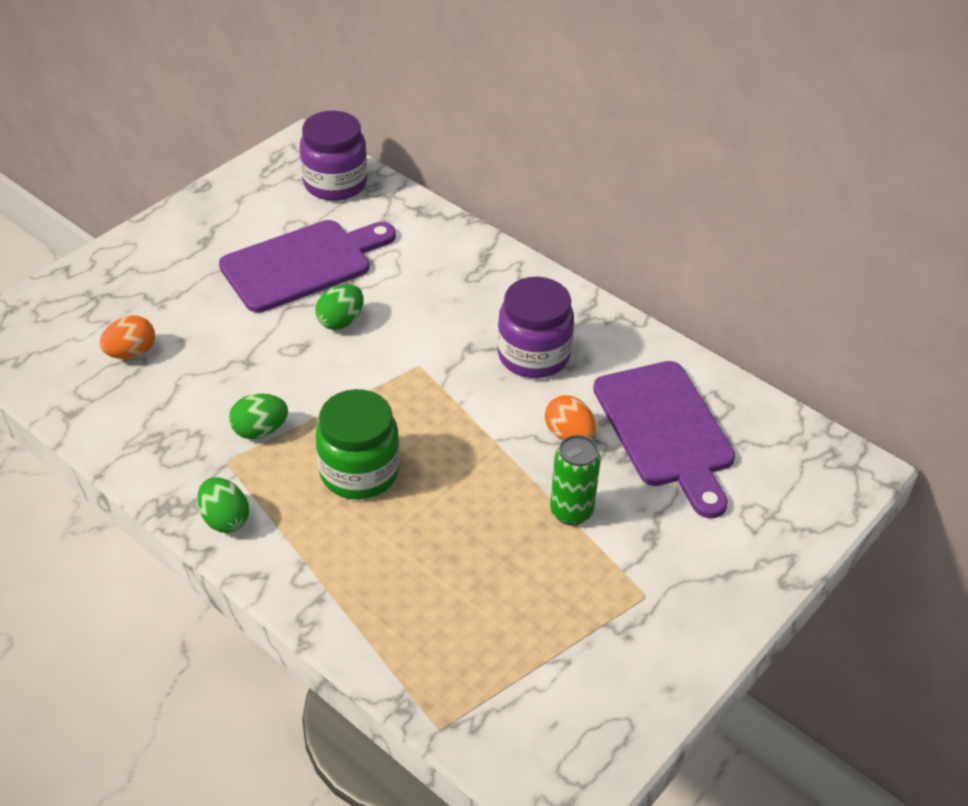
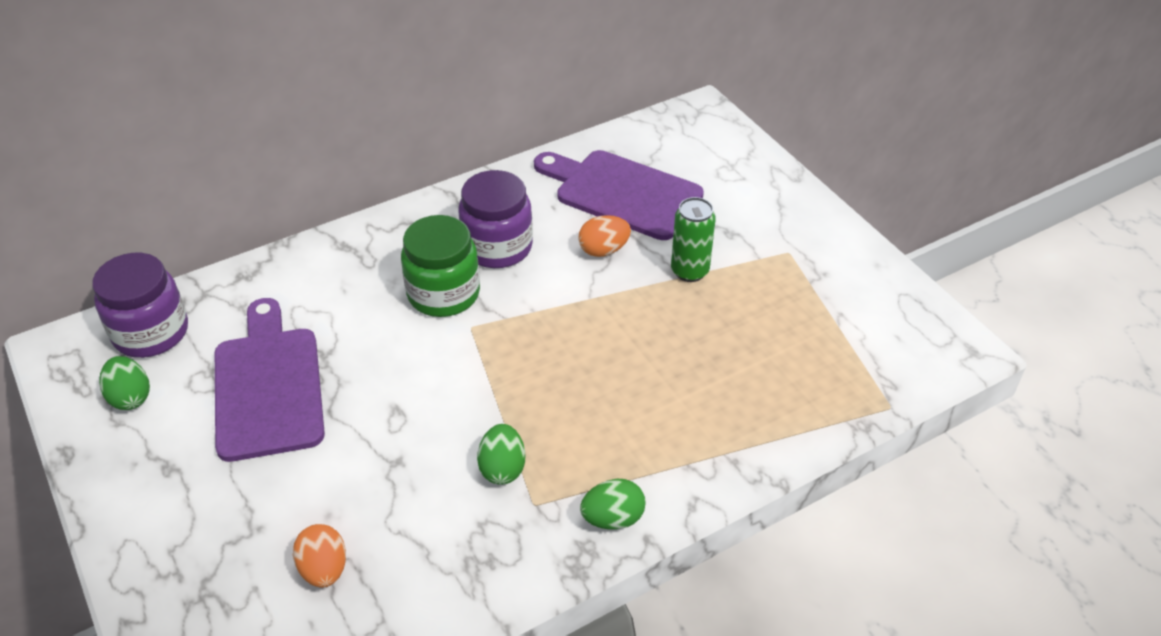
camera: 70 degrees left, 0 degrees up
green jar [315,389,400,499] -> green jar moved to [401,215,480,317]
green egg [316,284,363,330] -> green egg moved to [99,356,150,410]
purple cutting board [593,361,735,518] -> purple cutting board turned 150 degrees counterclockwise [534,150,704,240]

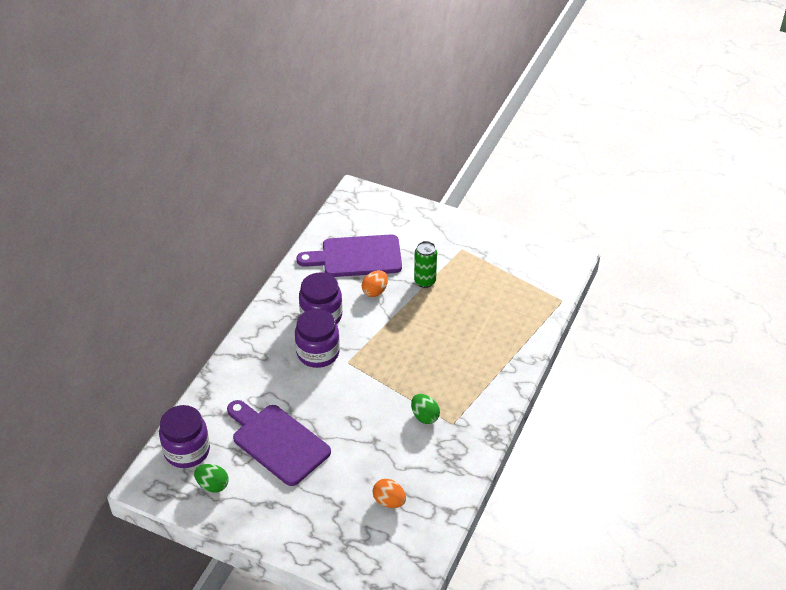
camera: 35 degrees left, 0 degrees up
green jar [401,215,480,317] -> purple jar [295,309,340,368]
green egg [580,479,646,529] -> none

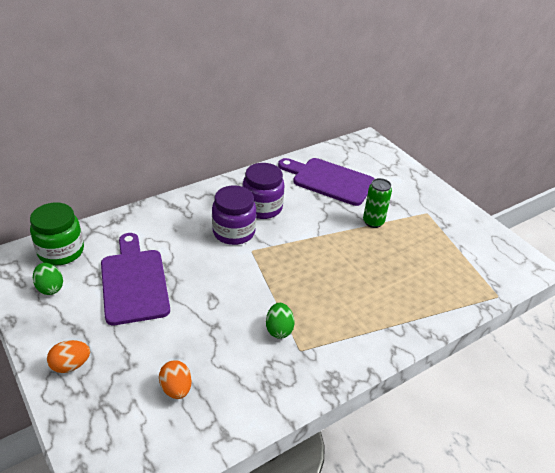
camera: 30 degrees right, 5 degrees down
purple jar [159,405,210,468] -> green jar [30,203,84,265]
orange egg [362,270,388,297] -> orange egg moved to [47,340,90,373]

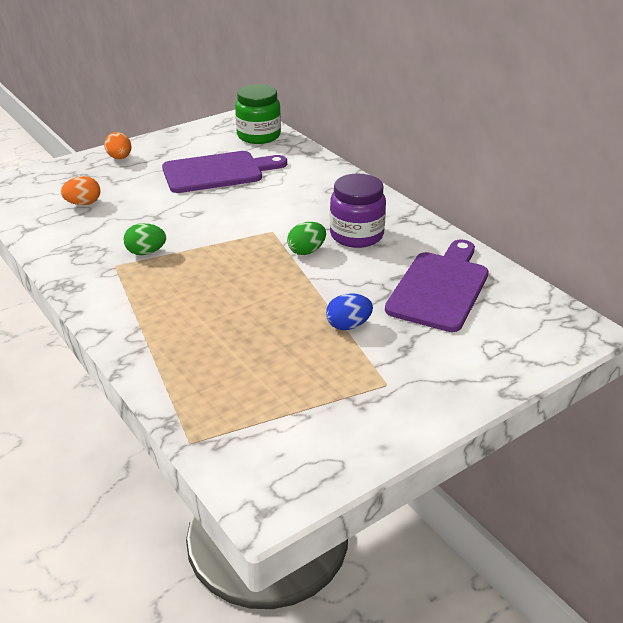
camera: 90 degrees right, 5 degrees down
green egg [33,263,63,295] -> green egg moved to [287,222,326,255]
purple jar [212,185,256,245] -> none
green can [363,178,392,228] -> blue egg [326,293,373,330]

